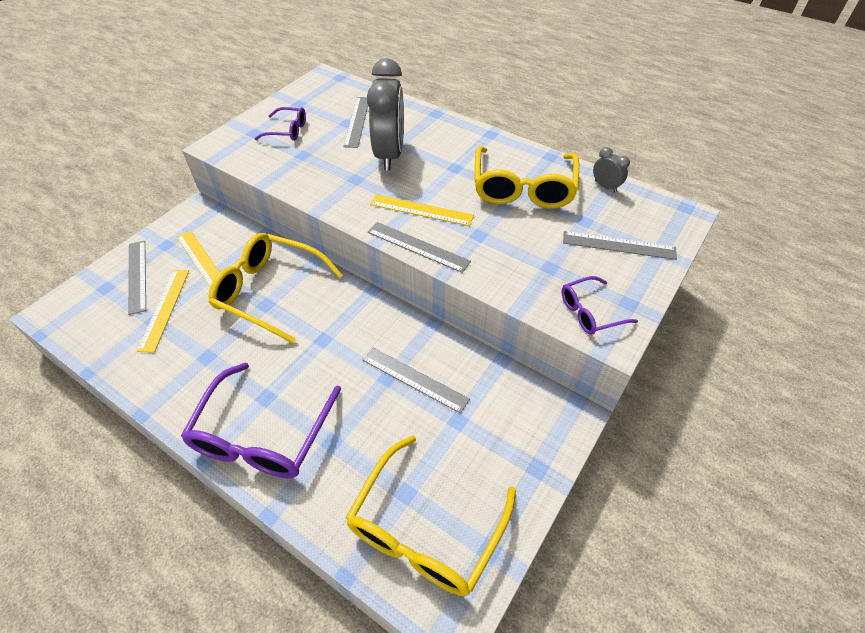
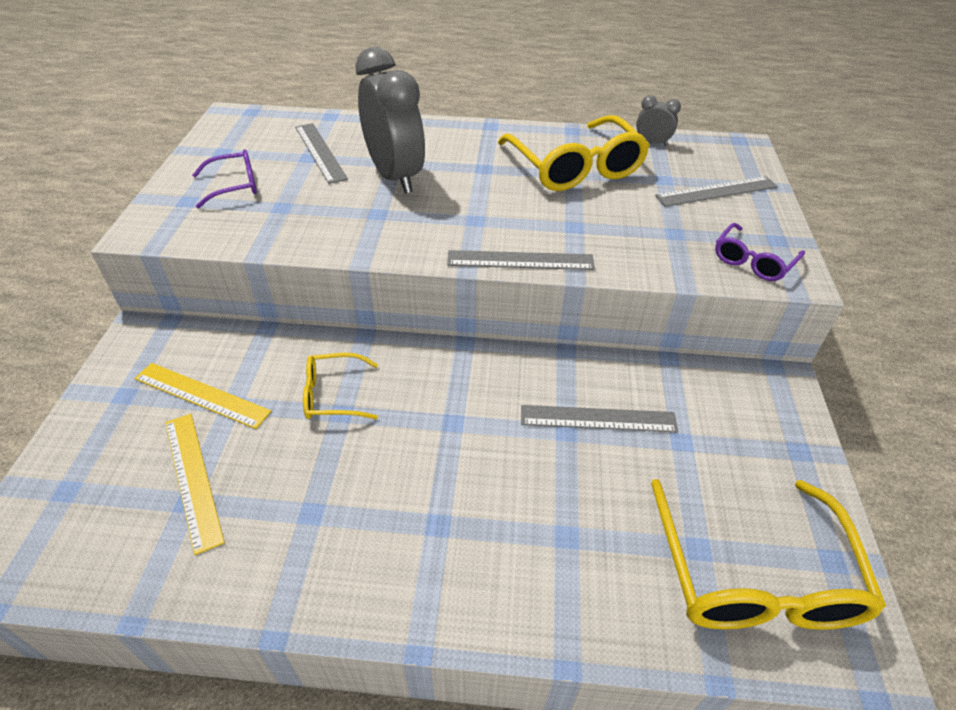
camera: 30 degrees left, 5 degrees down
grey ruler [128,241,146,315] -> none
purple glasses [181,362,341,478] -> none
yellow glasses [209,233,342,343] -> yellow glasses [303,353,378,419], size x0.52
yellow ruler [370,194,474,226] -> none

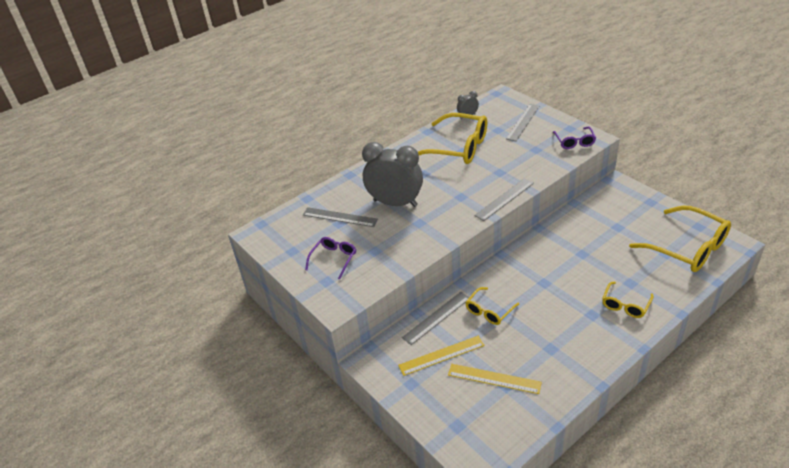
camera: 40 degrees left, 5 degrees down
grey ruler [521,405,678,433] -> grey ruler moved to [402,292,469,345]
none -> yellow glasses [602,282,654,318]

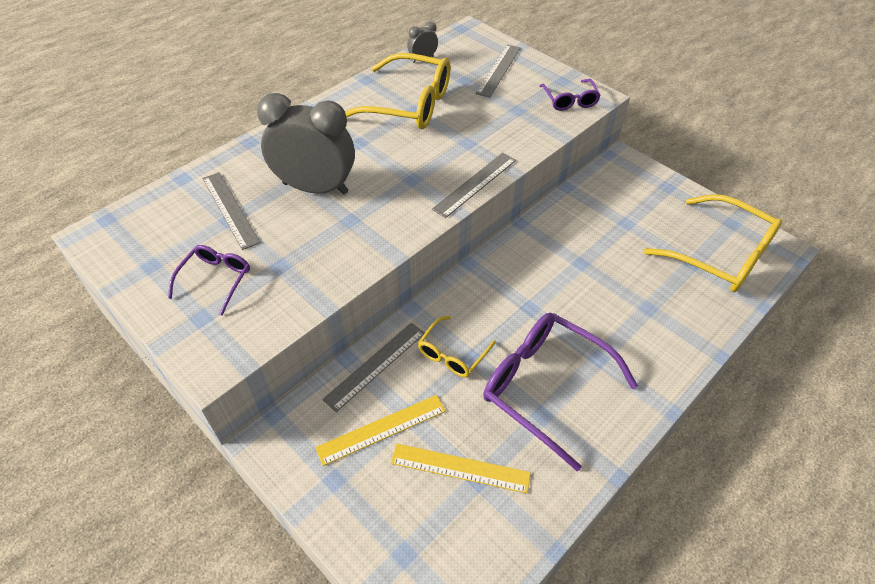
camera: 10 degrees left, 10 degrees up
grey ruler [303,207,378,227] -> grey ruler turned 45 degrees clockwise [202,172,261,250]
yellow glasses [602,282,654,318] -> none
none -> purple glasses [483,313,638,471]

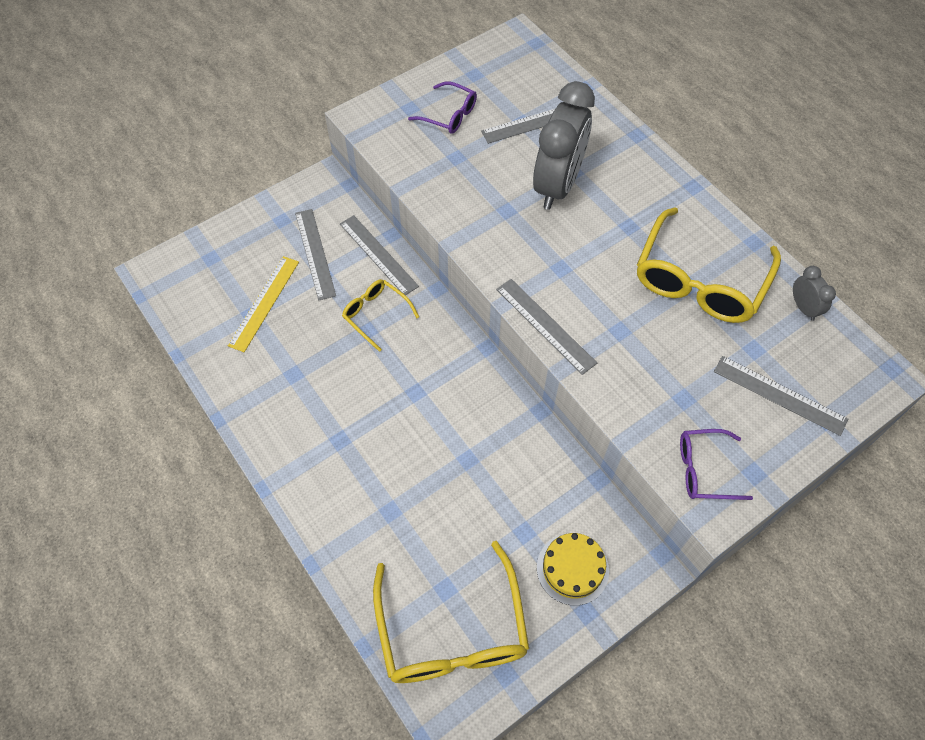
camera: 100 degrees right, 10 degrees up
yellow ruler [315,395,446,466] -> grey ruler [295,209,336,300]
purple glasses [483,313,638,471] -> none
yellow glasses [644,194,782,292] -> yellow glasses turned 60 degrees counterclockwise [373,541,529,683]
none -> yellow cake [537,533,609,605]

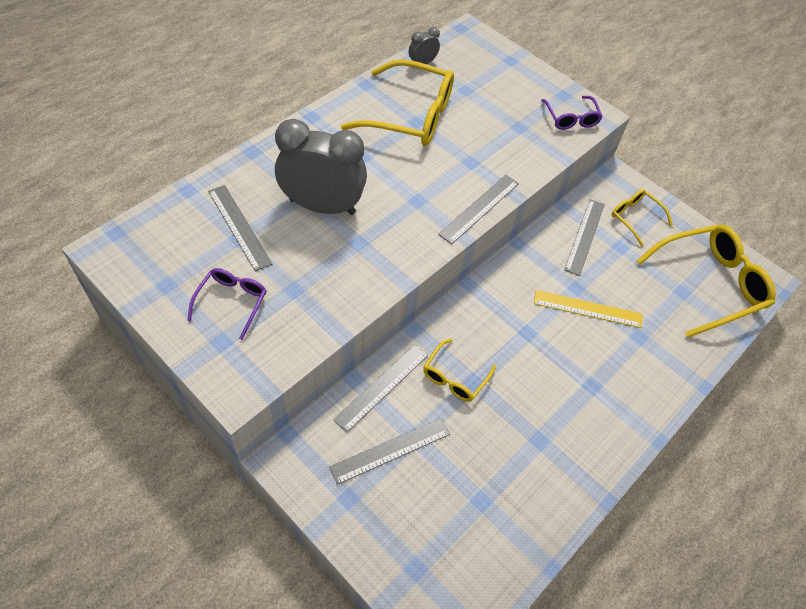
camera: 105 degrees left, 5 degrees down
yellow ruler [228,256,299,352] -> yellow ruler moved to [534,290,642,328]
yellow cake [537,533,609,605] -> yellow glasses [612,189,673,246]
grey ruler [714,356,848,436] -> grey ruler moved to [564,199,605,276]

